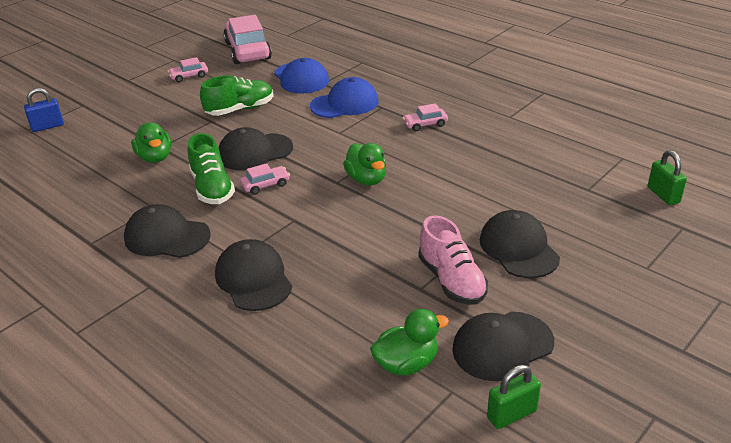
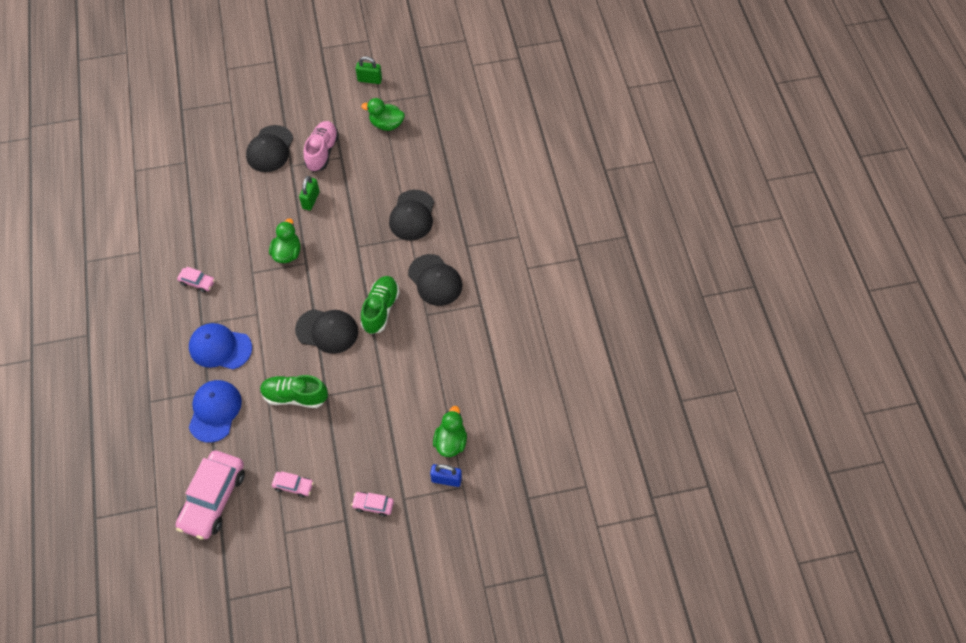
camera: 145 degrees left, 25 degrees up
green duck [131,122,171,163] -> green duck moved to [433,406,467,457]
pink car [240,163,290,195] -> pink car moved to [351,492,394,517]
black cap [452,312,554,381] -> none
green padlock [648,150,687,205] -> green padlock moved to [299,176,320,210]

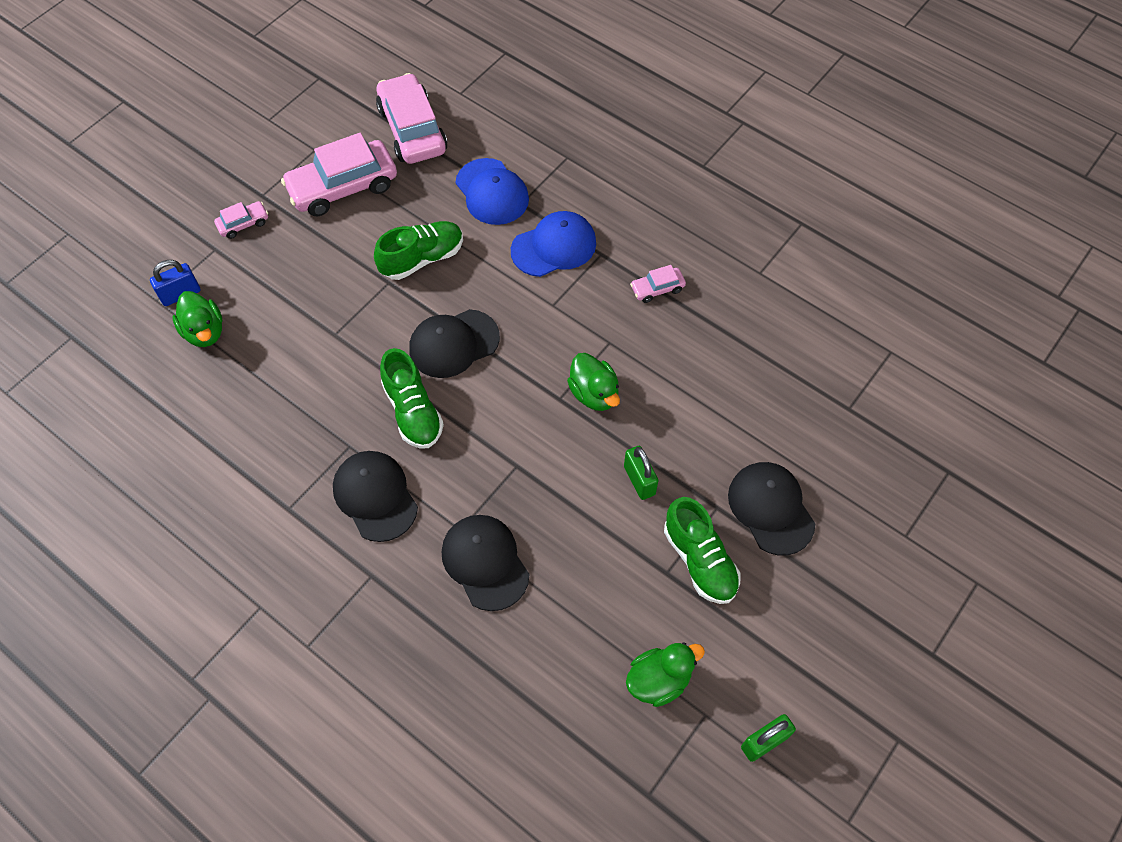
camera: 140 degrees right, 0 degrees up
pink car [272,471,314,498] -> pink car [281,133,397,216], size x2.16
pink shoe [304,121,339,172] -> green shoe [664,497,741,604]
black cap [408,254,462,306] -> black cap turned 45 degrees clockwise [333,451,418,542]

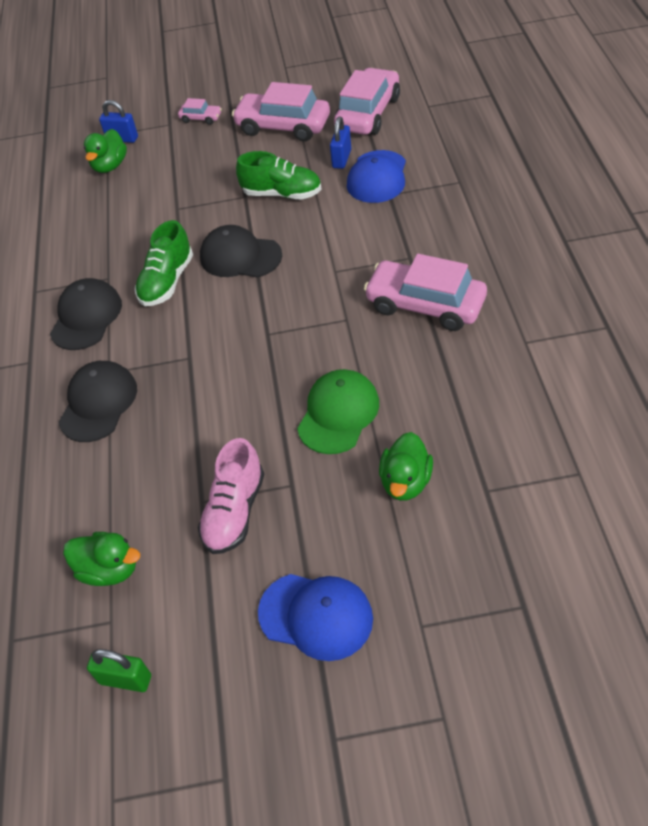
camera: 50 degrees right, 10 degrees down
blue cap [511,211,596,277] -> blue cap moved to [258,574,373,661]
green duck [567,353,620,411] -> green duck moved to [379,432,433,501]
green padlock [624,446,658,500] -> none
pink car [630,265,686,303] -> pink car [364,254,487,331], size x2.16
green shoe [664,497,741,604] -> pink shoe [198,438,264,554]
black cap [728,462,815,555] -> none
none -> green cap [297,369,379,454]
none -> blue padlock [330,117,351,169]

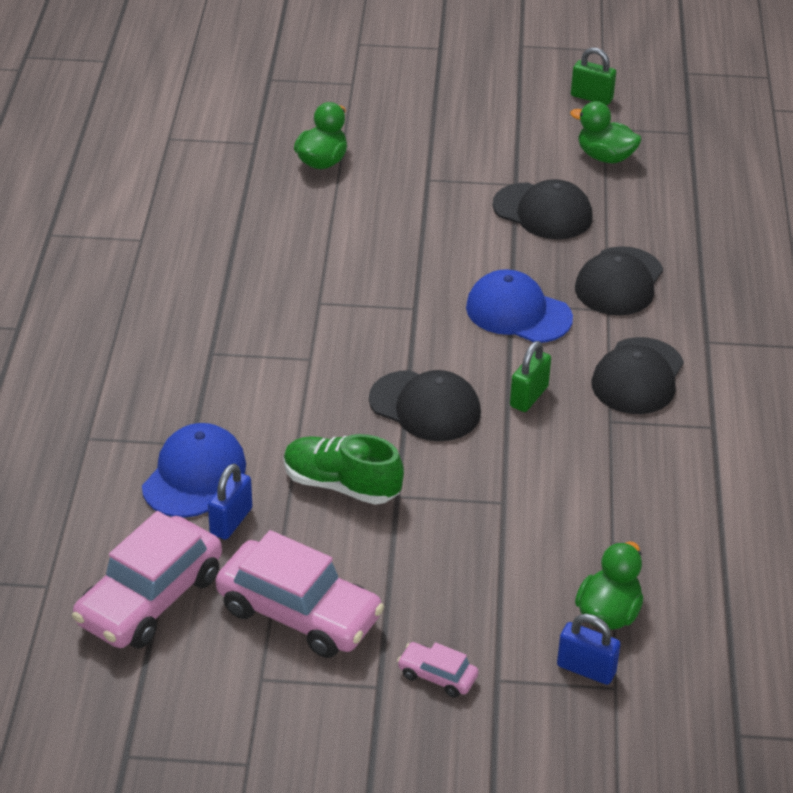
camera: 175 degrees left, 10 degrees down
green shoe [135,220,193,306] -> green padlock [510,341,551,412]
pink shoe [198,438,264,554] -> none
blue cap [258,574,373,661] -> blue cap moved to [466,269,573,343]
green cap [297,369,379,454] -> none
pink car [364,254,487,331] -> none
none -> black cap [493,179,593,239]

